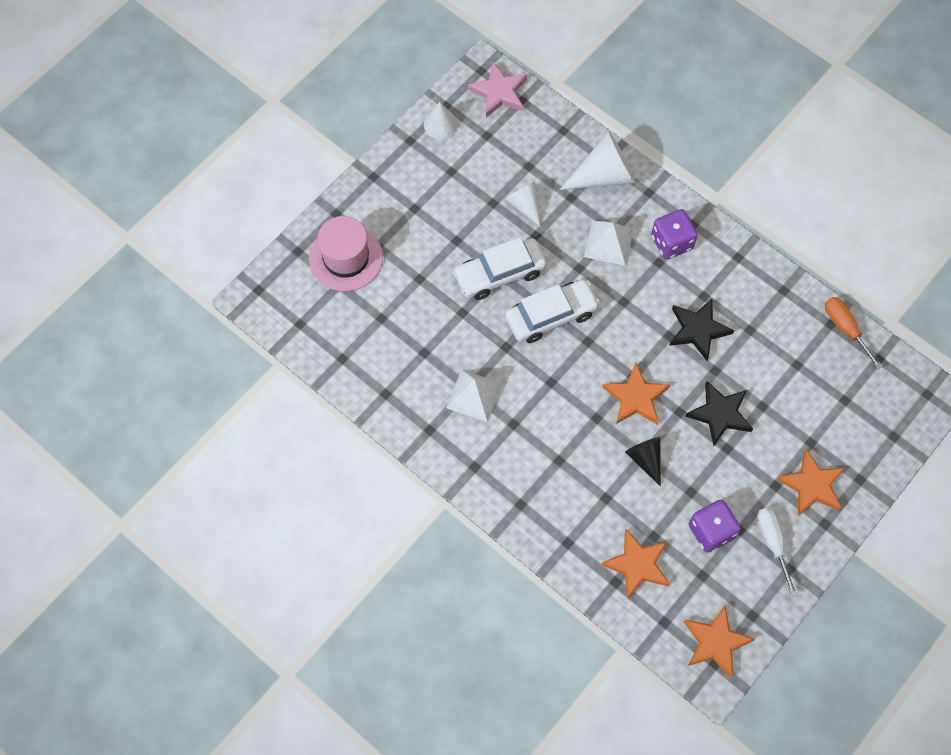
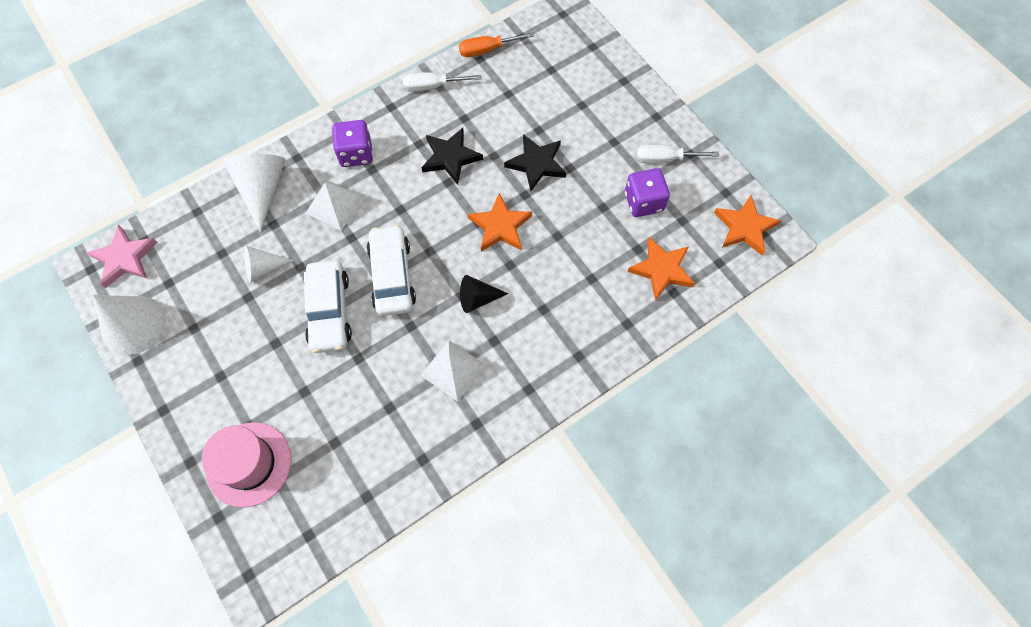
camera: 75 degrees left, 0 degrees up
white cone [424,102,458,139] -> white cone [93,295,165,355], size x1.67
black cone [625,437,661,487] -> black cone moved to [460,275,508,313]
orange star [776,449,845,516] -> none
none -> white screwdriver [403,72,482,92]

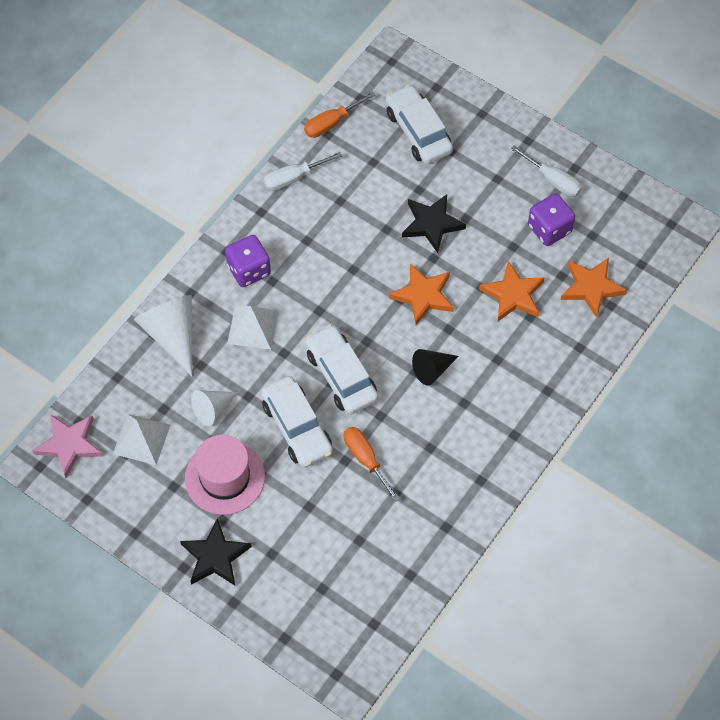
camera: 20 degrees left, 5 degrees down
white cone [93,295,165,355] -> none
pink hat [202,422,291,508] -> pink hat moved to [185,435,265,515]
black star [421,128,483,185] -> black star moved to [180,518,252,585]
white pyramid [421,340,485,402] -> white pyramid moved to [113,414,170,465]
white screwdriver [636,145,719,164] -> white screwdriver turned 120 degrees counterclockwise [511,146,582,197]
orange star [714,195,781,255] -> orange star moved to [479,261,545,321]
none -> orange screwdriver [344,427,400,502]
none -> white car [386,84,453,164]

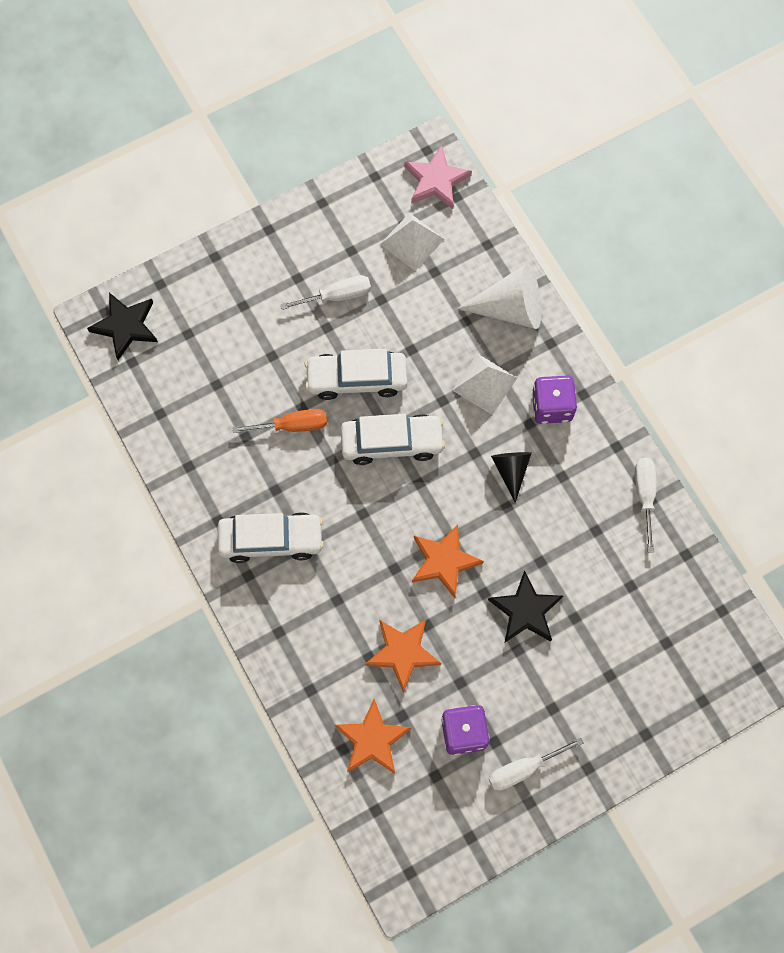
camera: 115 degrees right, 10 degrees up
black star [180,518,252,585] -> black star moved to [87,293,158,360]
pink hat [185,435,265,515] -> white screwdriver [280,275,371,310]
white cone [191,390,239,426] -> none
orange screwdriver [304,91,375,138] -> none
white car [386,84,453,164] -> white car moved to [218,512,324,563]
black cone [412,349,459,386] -> black cone moved to [491,452,532,503]

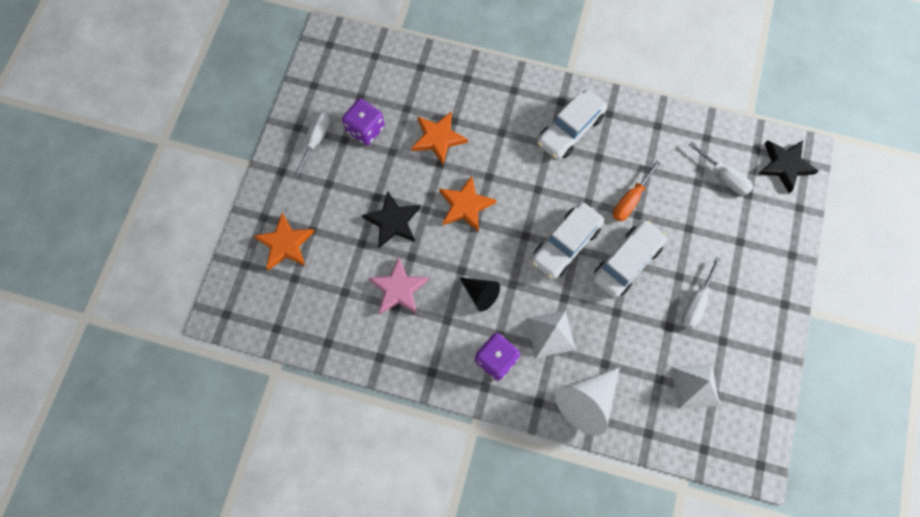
camera: 135 degrees right, 0 degrees up
orange star [335,699,412,774] -> orange star moved to [254,213,314,270]
pink star [404,145,472,209] -> pink star moved to [368,257,429,314]
white screwdriver [635,458,656,552] -> white screwdriver moved to [689,142,753,196]

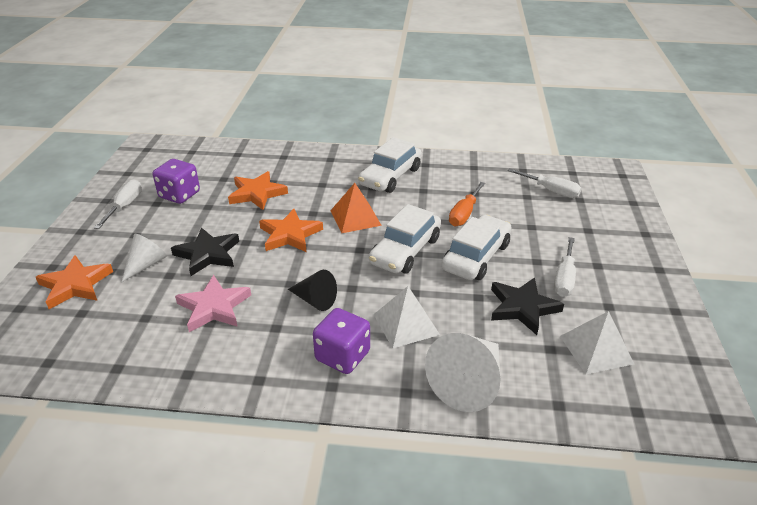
camera: 10 degrees left, 35 degrees down
black star [759,140,818,194] -> black star moved to [491,277,564,335]
none -> white cone [122,234,167,282]
none -> orange pyramid [330,183,382,233]

